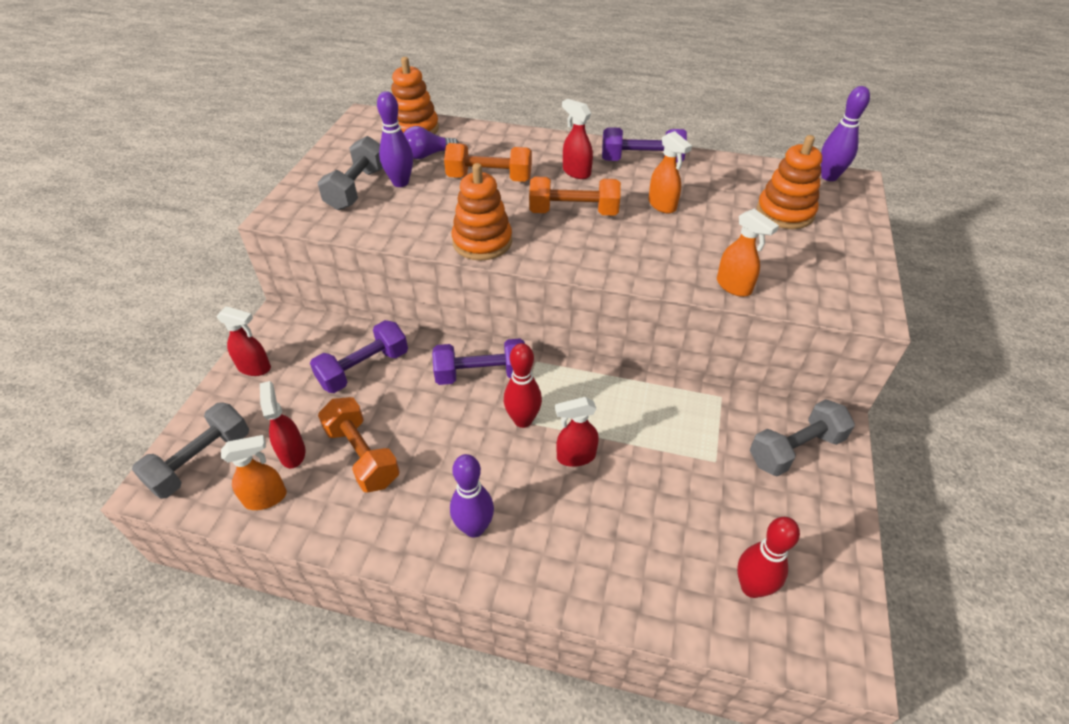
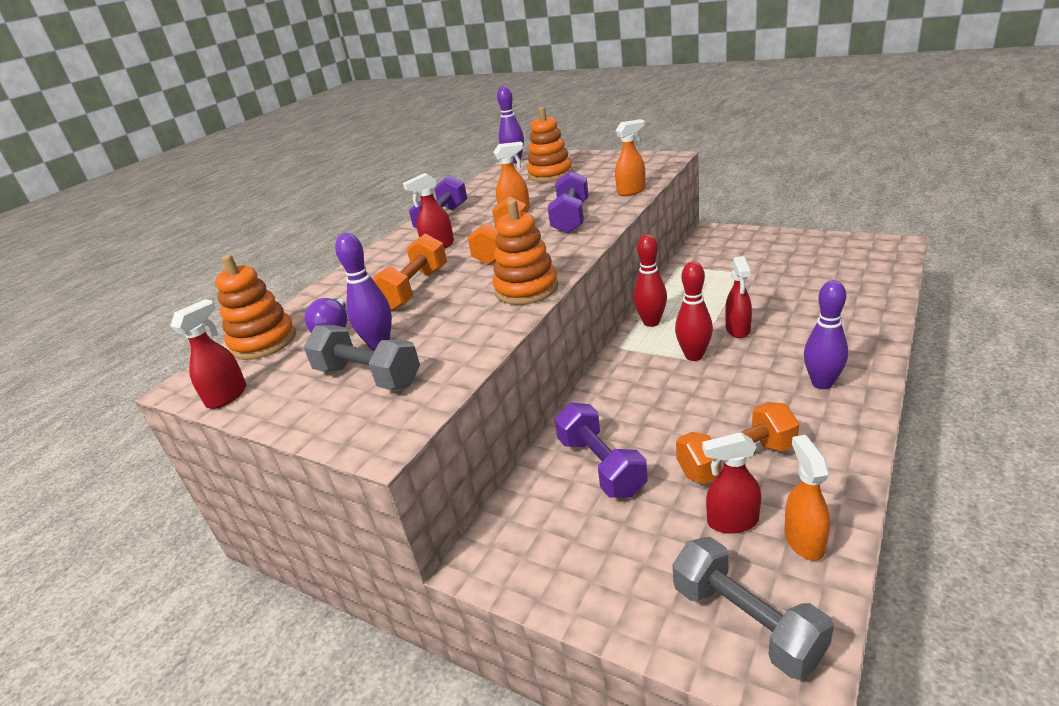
camera: 70 degrees left, 15 degrees down
red spray bottle [216,306,271,376] -> red spray bottle moved to [170,299,246,409]
purple dumbbell [432,338,525,385] -> purple dumbbell moved to [548,170,589,234]
red bowling pin [737,517,800,598] -> red bowling pin moved to [633,234,667,327]
grey dumbbell [750,399,855,477] -> none

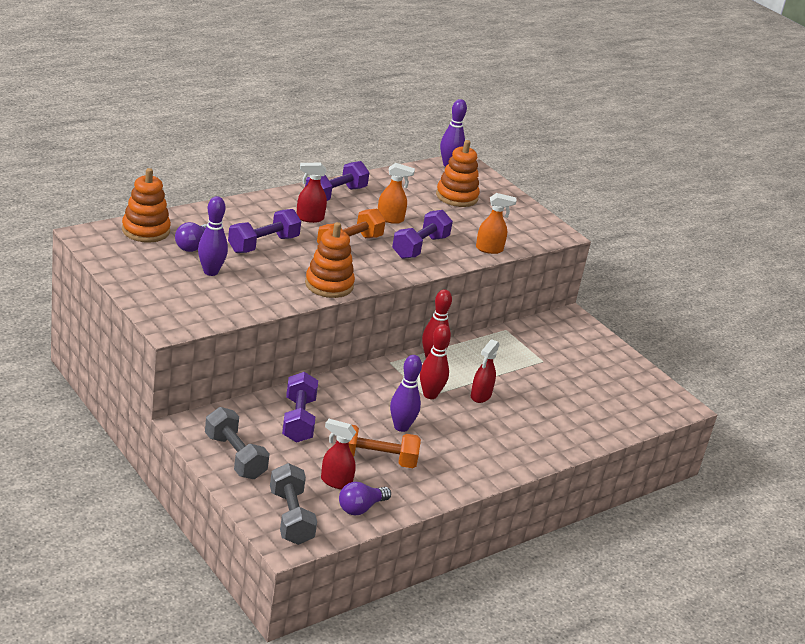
camera: 15 degrees right, 0 degrees up
red spray bottle [170,299,246,409] -> none
grey dumbbell [304,325,420,390] -> grey dumbbell moved to [205,407,270,479]
orange dumbbell [372,234,447,311] -> purple dumbbell [228,209,301,253]
orange spray bottle [785,435,830,561] -> purple light bulb [339,482,391,516]
purple bowling pin [804,280,848,389] -> purple bowling pin moved to [390,355,422,432]

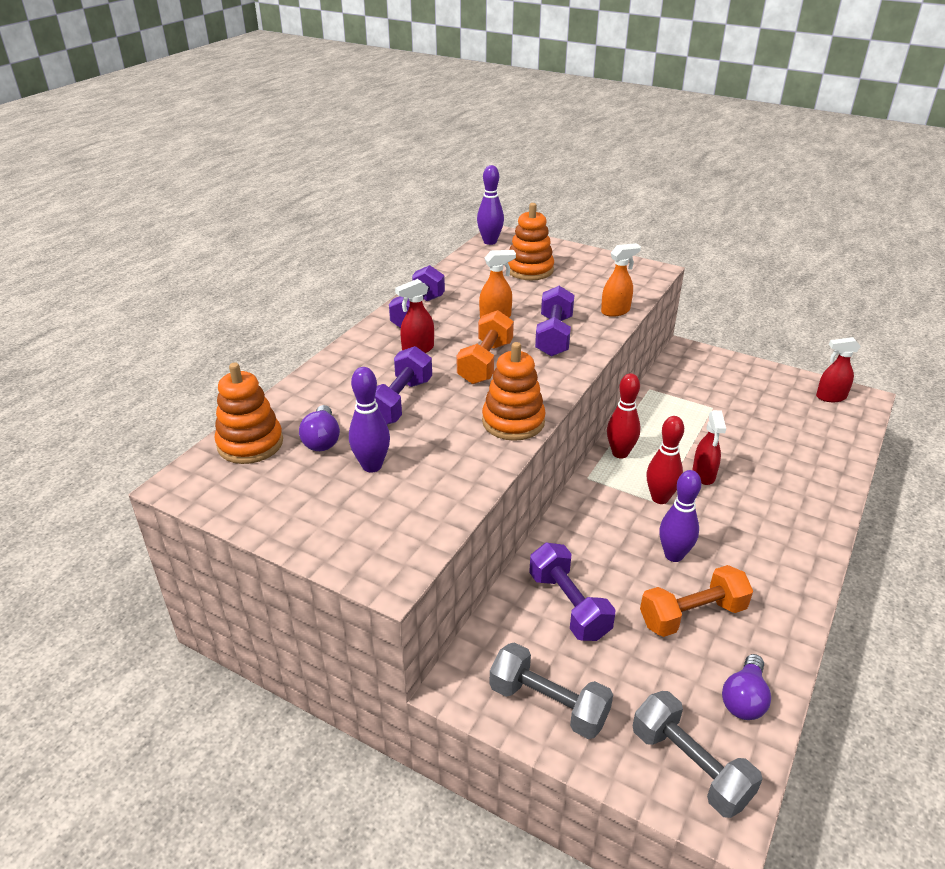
camera: 20 degrees left, 5 degrees up
red spray bottle [321,419,356,489] -> red spray bottle moved to [816,337,861,402]

